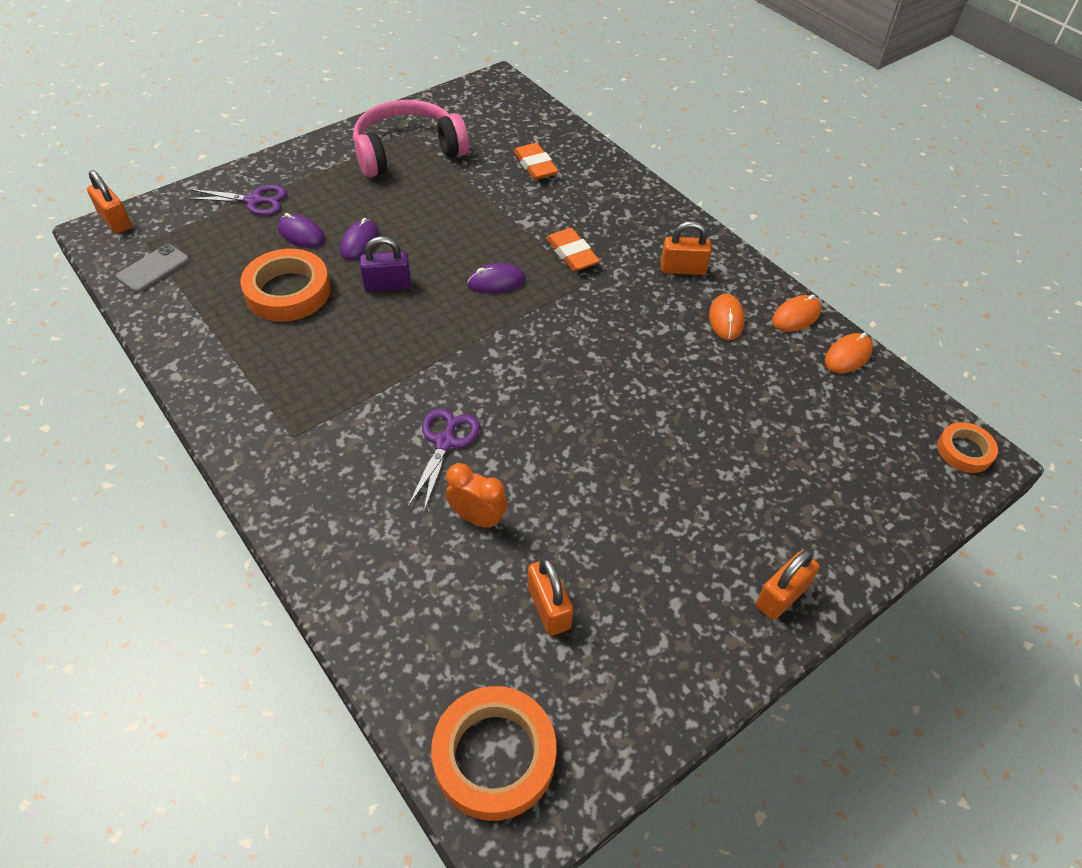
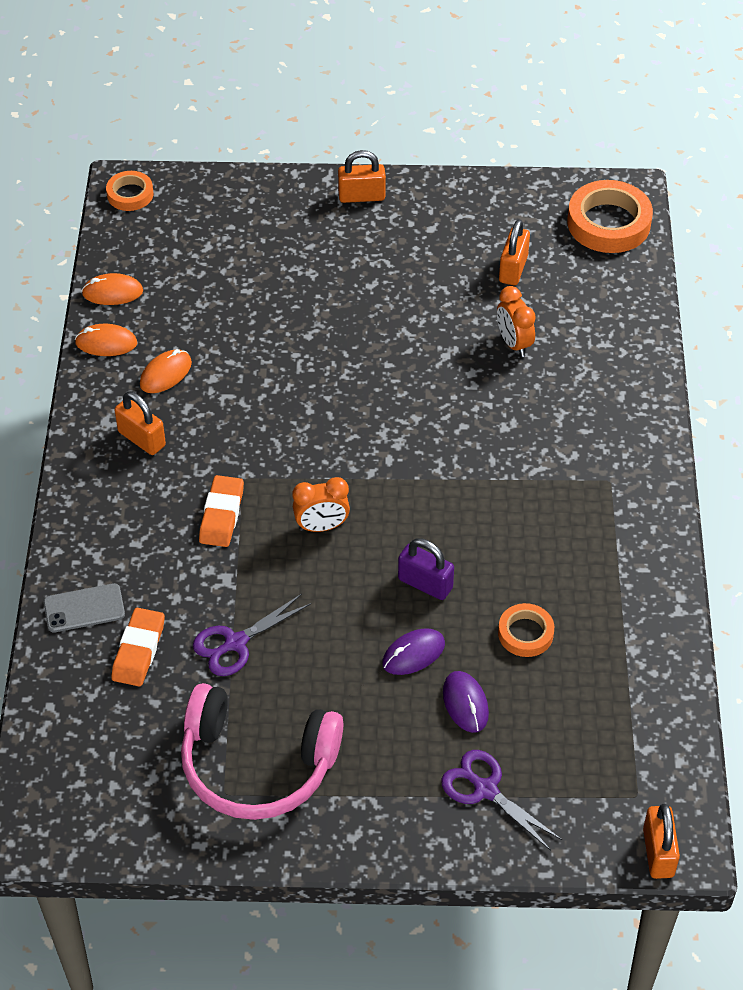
camera: 140 degrees left, 0 degrees up
grey phone [116,244,189,293] -> grey phone moved to [44,583,125,633]
orange tape [240,249,331,322] -> orange tape [498,603,554,657], size x0.56
purple scissors [408,408,480,511] -> purple scissors moved to [193,594,311,676]
purple mouse [467,263,525,294] -> orange clock [293,477,350,532]

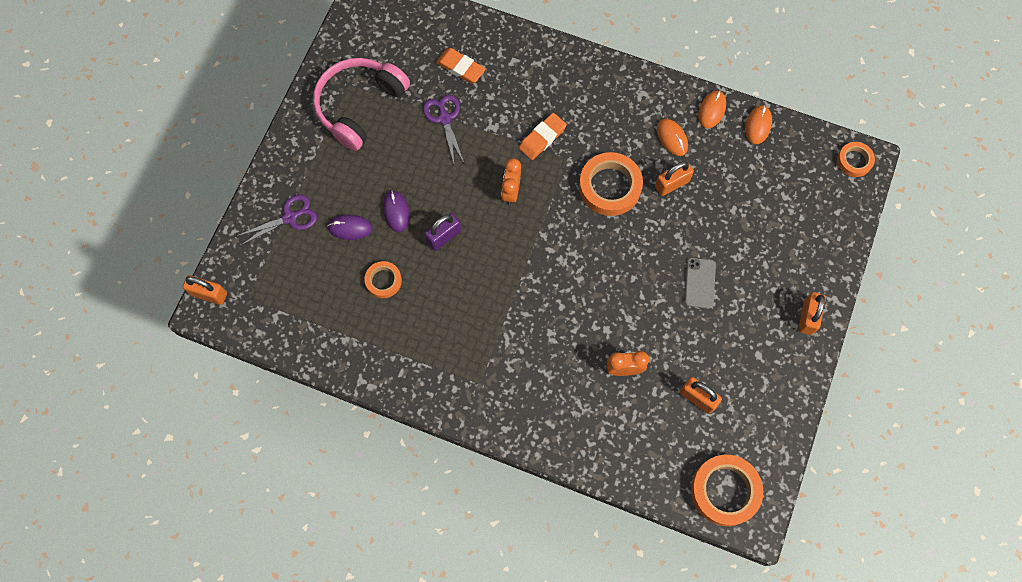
camera: 110 degrees right, 20 degrees up
grey phone [44,583,125,633] -> grey phone moved to [685,258,716,309]
orange padlock [115,392,166,455] -> orange padlock moved to [655,161,694,196]
orange eraser [199,475,244,547] -> orange eraser turned 75 degrees counterclockwise [519,113,567,160]
none -> orange tape [579,152,643,216]

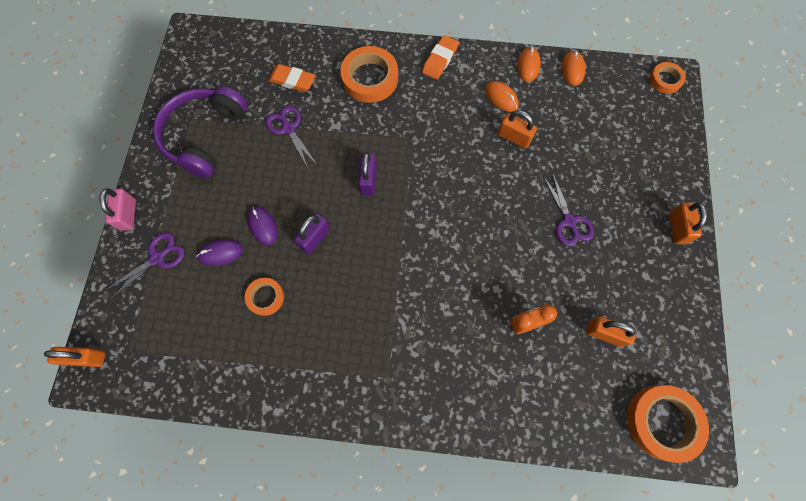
camera: 15 degrees left, 0 degrees up
pink headphones [313,58,410,151] -> purple headphones [153,86,247,178]
orange clock [501,158,521,205] -> purple padlock [358,152,377,195]
orange eraser [519,113,567,160] -> orange eraser moved to [422,35,459,80]
orange tape [579,152,643,216] -> orange tape moved to [340,46,398,103]
orange padlock [655,161,694,196] -> orange padlock turned 75 degrees clockwise [498,110,537,149]
grey phone [685,258,716,309] -> purple scissors [543,172,594,246]
none -> pink padlock [99,188,136,231]

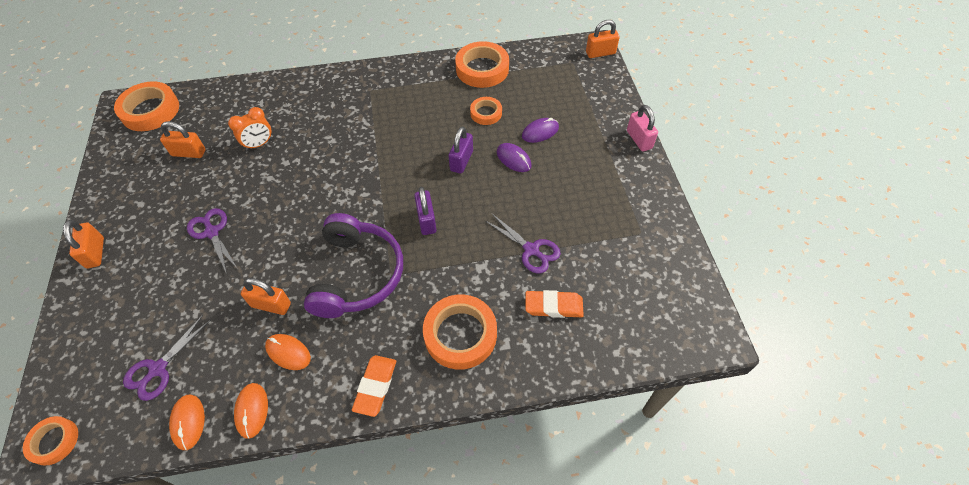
camera: 165 degrees right, 15 degrees down
purple scissors [104,233,185,299] -> purple scissors moved to [123,315,211,401]
purple headphones [153,86,247,178] -> purple headphones moved to [304,213,403,318]
none -> orange tape [455,41,509,88]

